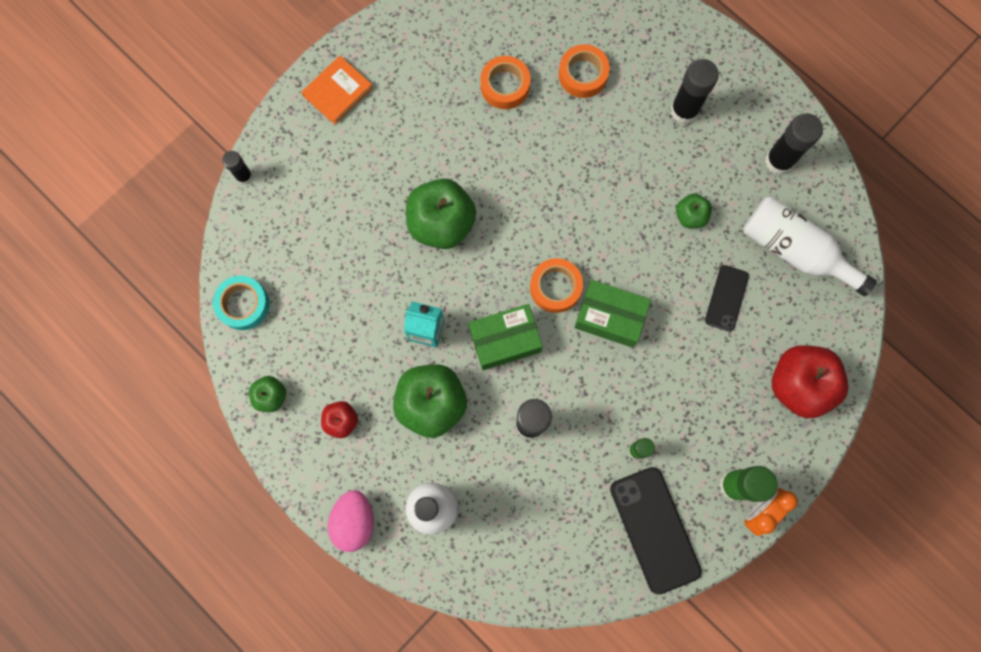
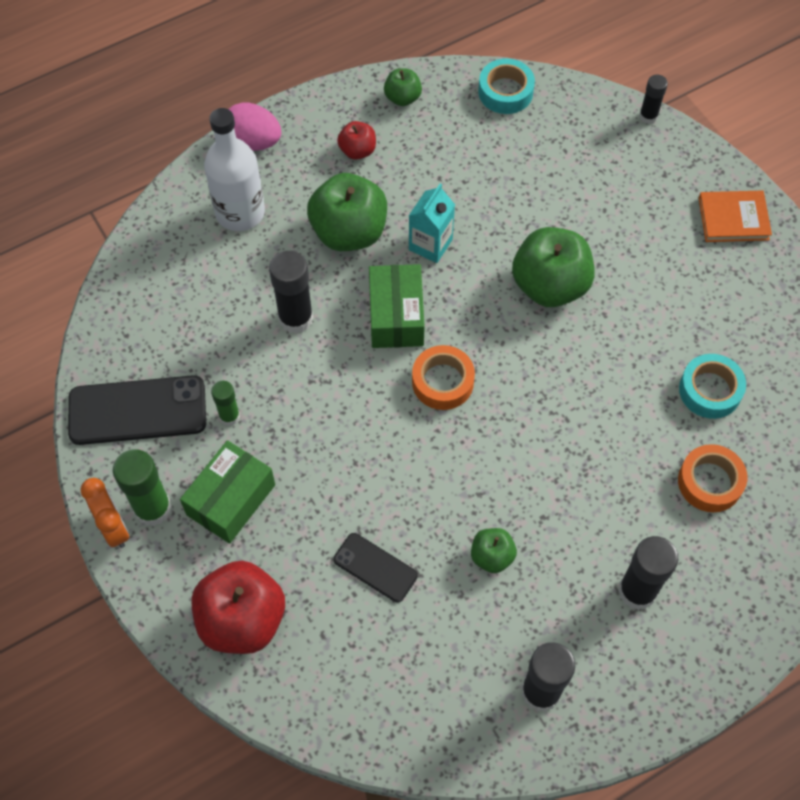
camera: 105 degrees right, 15 degrees down
orange book [301,56,373,125] -> orange book turned 60 degrees counterclockwise [699,191,772,242]
orange tape [481,56,531,109] -> turquoise tape [679,354,746,419]
green box [574,280,651,347] -> green box moved to [180,440,275,544]
white bottle [744,196,877,296] -> none

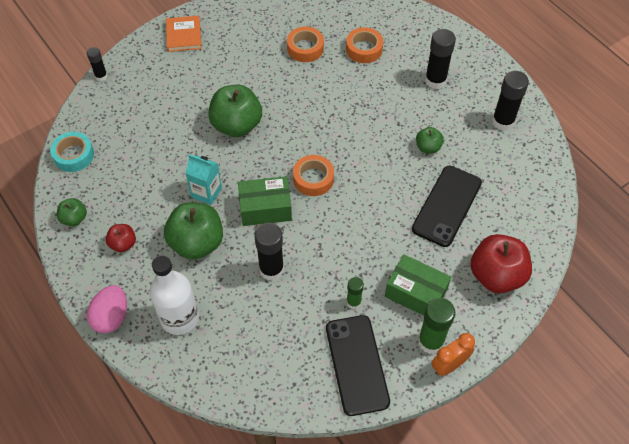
camera: 95 degrees left, 5 degrees down
black phone [333,533,418,603] -> black phone [412,166,482,247], size x1.75
turquoise tape [679,354,746,419] -> orange tape [287,26,324,62]

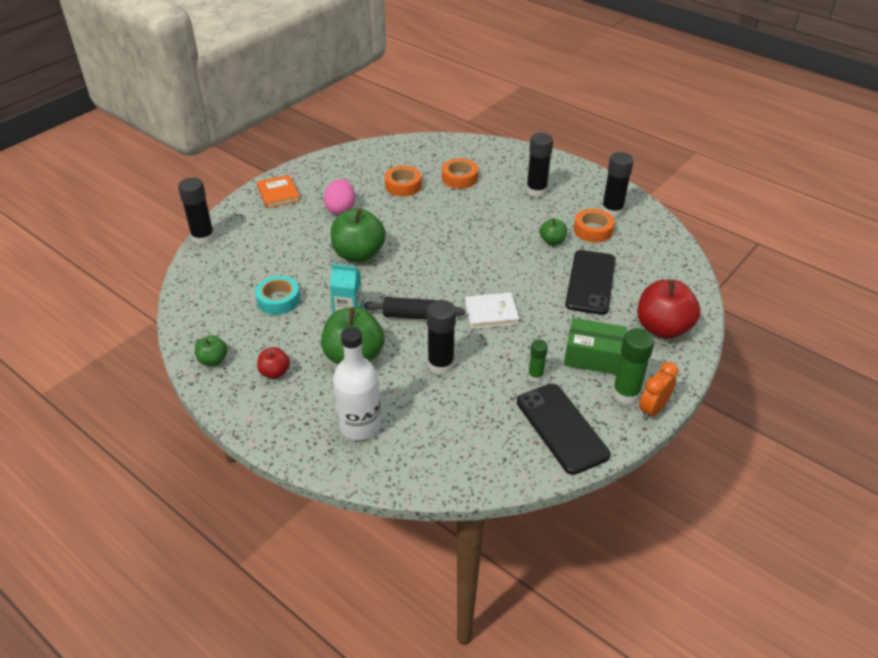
camera: 15 degrees left, 15 degrees down
turquoise tape [50,132,94,172] -> turquoise tape moved to [255,276,300,315]
black glue stick [87,47,108,81] -> black glue stick [178,177,215,245], size x1.73
pink egg [87,285,127,334] -> pink egg moved to [324,179,355,215]
green box [238,176,292,226] -> black rolling pin [363,297,465,319]
orange tape [293,155,334,196] -> orange tape moved to [574,209,615,242]
none -> white book [465,292,519,329]

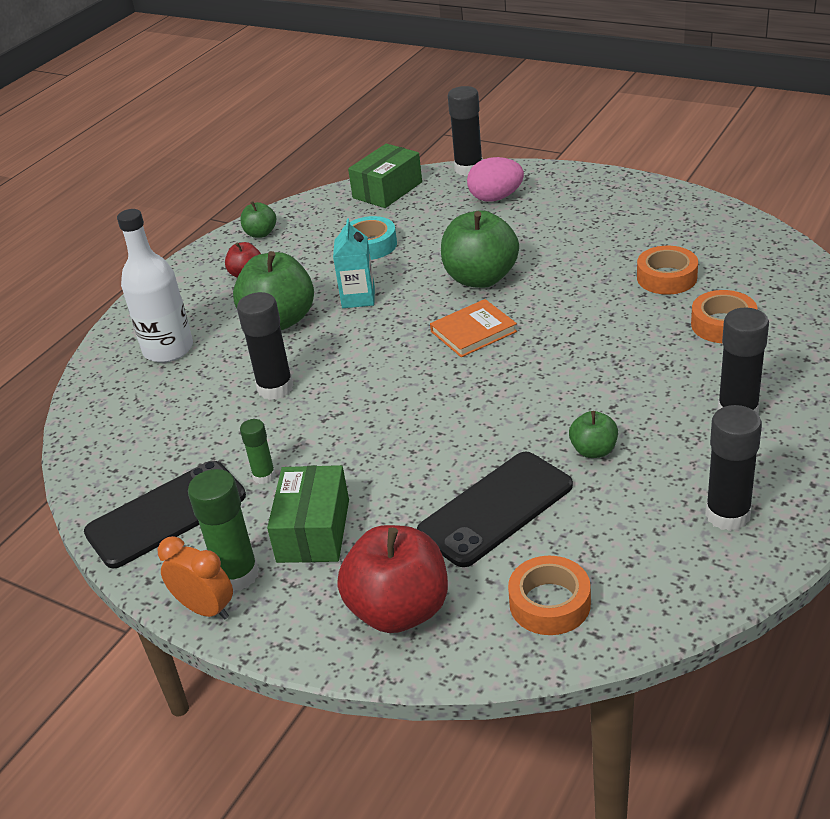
camera: 85 degrees right, 5 degrees down
orange book [257,175,300,208] -> orange book moved to [430,299,517,357]
pink egg [324,179,355,215] -> pink egg moved to [467,157,524,202]
black rolling pin [363,297,465,319] -> none
white book [465,292,519,329] -> none
black phone [565,250,616,315] -> black phone turned 45 degrees counterclockwise [417,452,573,567]
orange tape [574,209,615,242] -> orange tape moved to [508,556,591,635]
none -> green box [348,143,422,208]

